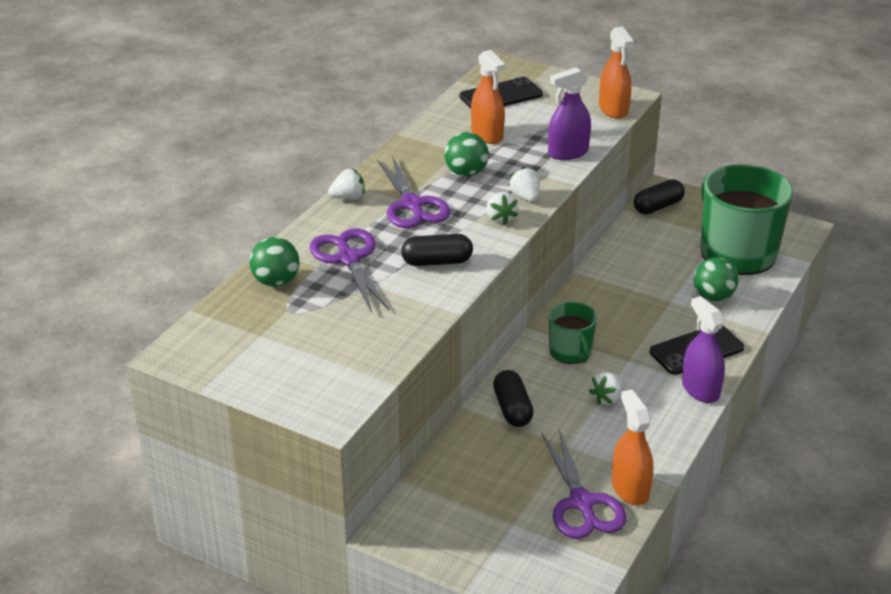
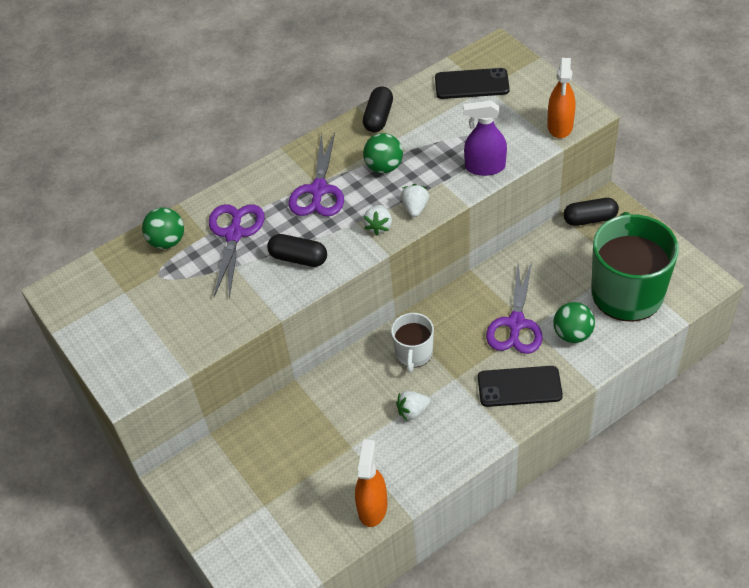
camera: 30 degrees right, 15 degrees up
white strawberry [328,169,365,200] -> none
orange spray bottle [471,50,505,144] -> none
black capsule [493,370,534,427] -> black capsule moved to [363,86,393,132]
purple scissors [542,429,627,539] -> purple scissors moved to [486,262,543,354]
green mug [549,302,597,364] -> white mug [391,313,434,372]
purple spray bottle [682,296,725,403] -> none

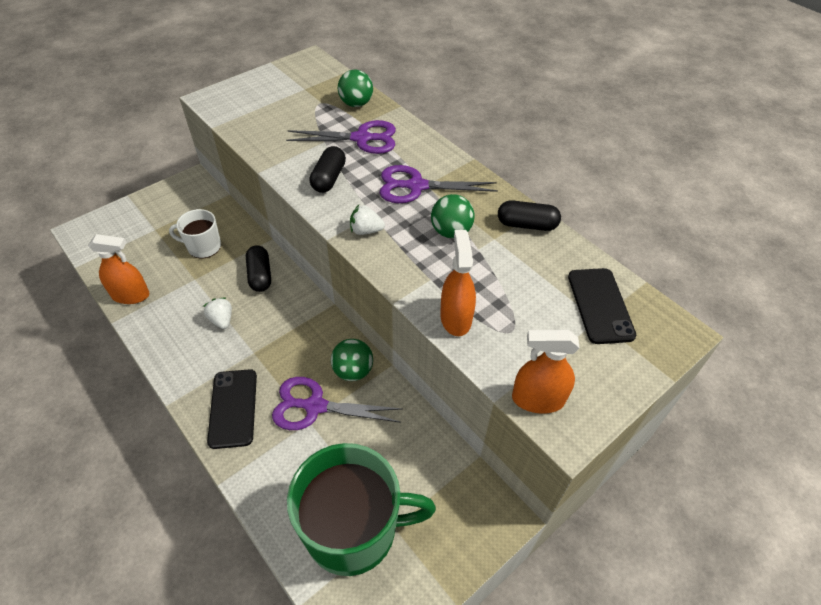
camera: 80 degrees right, 0 degrees up
white mug [391,313,434,372] -> white mug moved to [169,209,221,259]
white strawberry [401,184,429,217] -> none
purple spray bottle [463,101,507,176] -> orange spray bottle [440,230,476,336]
green ball [553,302,595,343] -> green ball moved to [331,339,373,381]
black capsule [563,198,619,226] -> black capsule moved to [246,245,271,292]

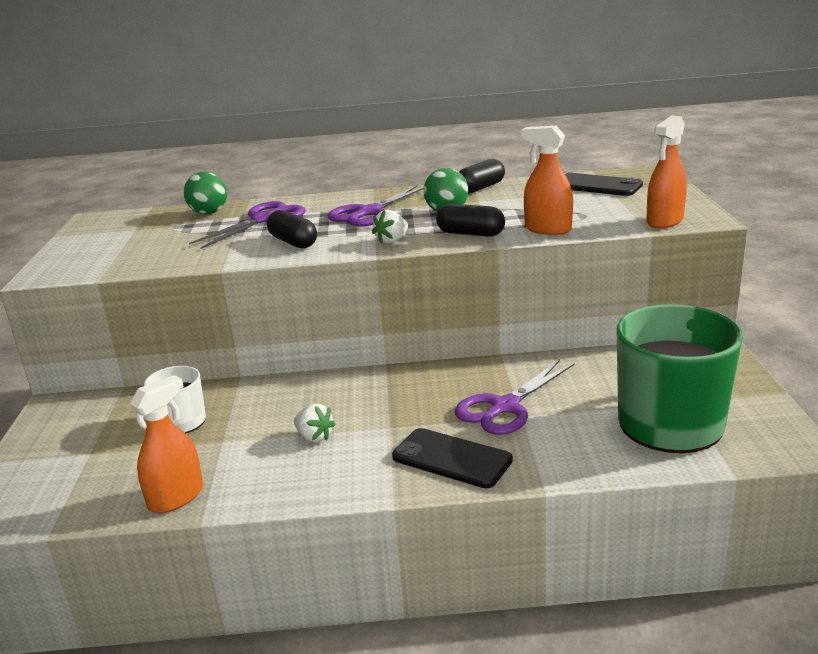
camera: 50 degrees left, 25 degrees down
white strawberry [203,297,232,329] -> white strawberry turned 150 degrees counterclockwise [294,404,335,442]
black capsule [246,245,271,292] -> black capsule moved to [436,204,505,237]
green ball [331,339,373,381] -> none

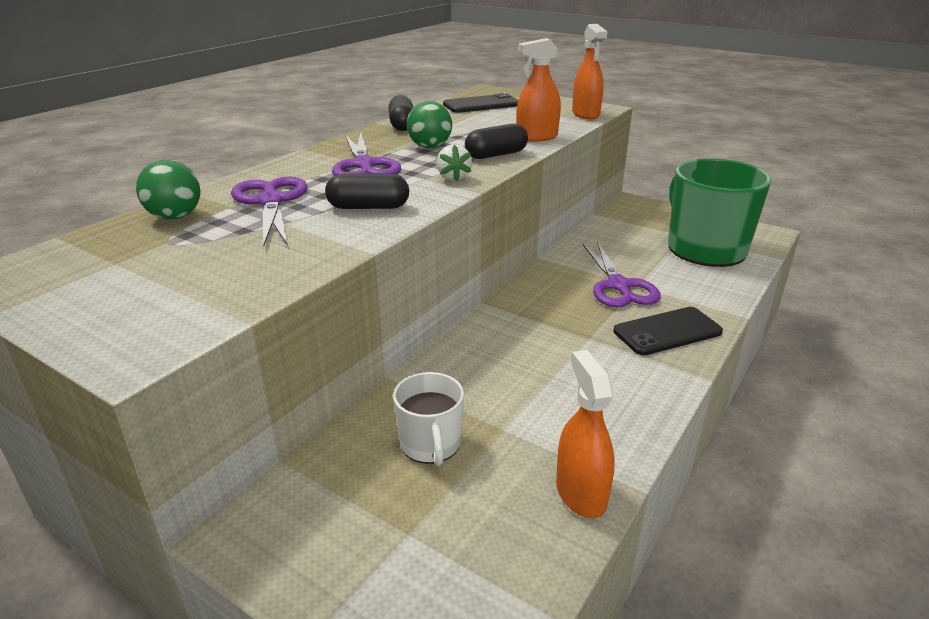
camera: 55 degrees left, 5 degrees up
white strawberry [294,404,335,442] -> none

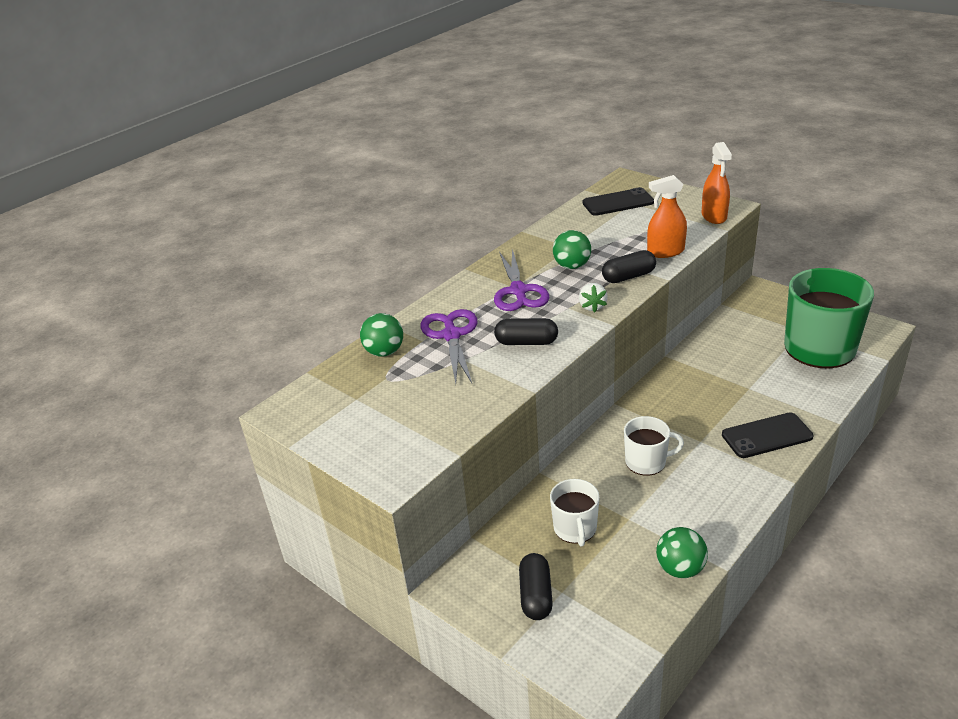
camera: 10 degrees right, 5 degrees up
black capsule [388,95,413,131] -> black capsule moved to [519,553,553,620]
orange spray bottle [556,350,615,518] -> green ball [656,527,708,578]
purple scissors [582,241,661,307] -> none
none -> white mug [624,416,684,476]

